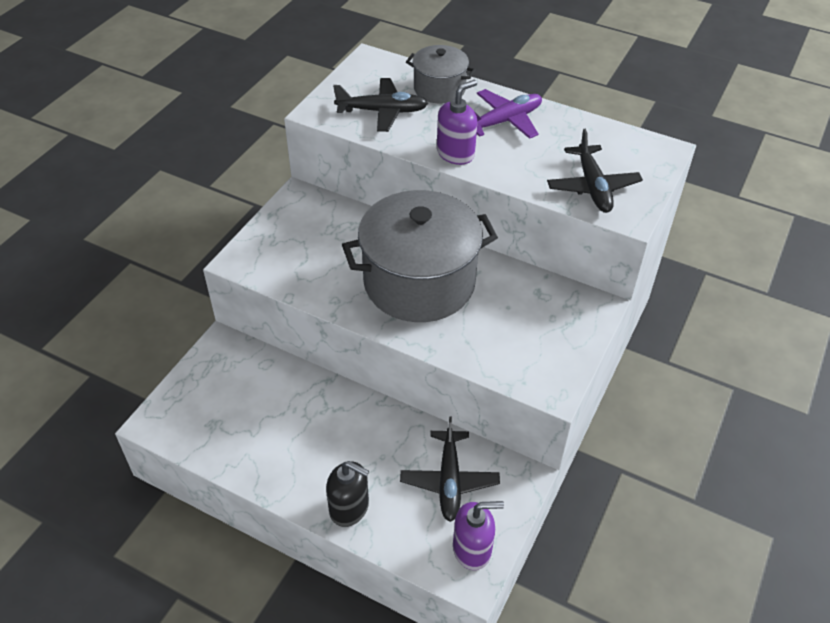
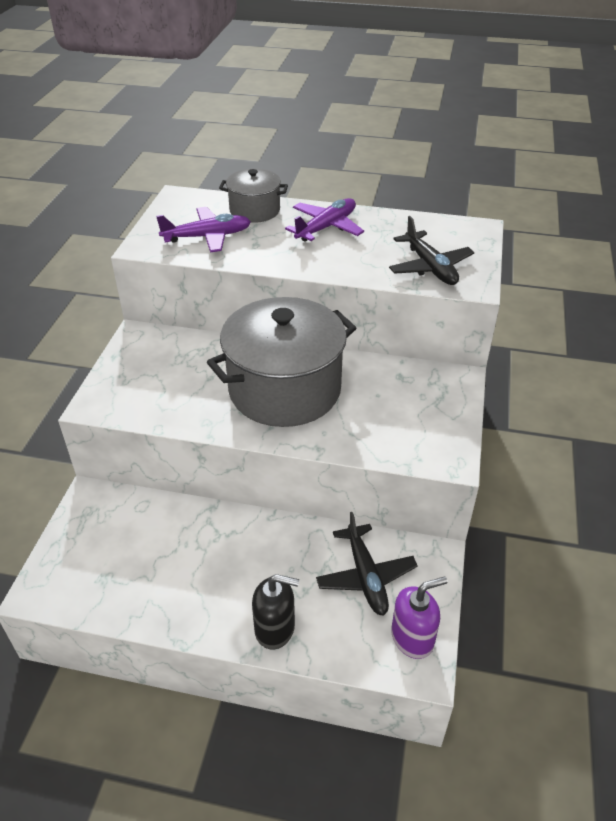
camera: 15 degrees left, 5 degrees down
black plane [333,78,428,132] -> purple plane [156,207,251,253]
purple soap dispenser [437,80,477,165] -> none

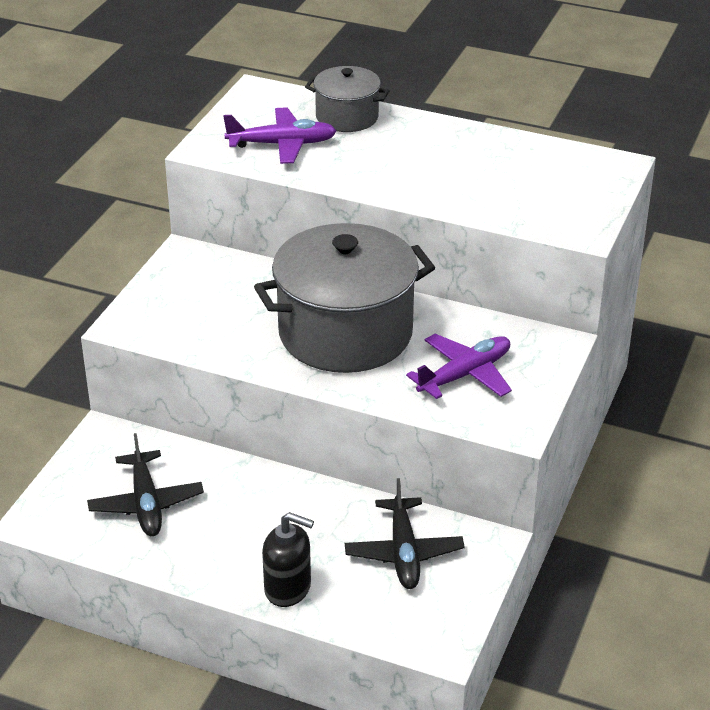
camera: 10 degrees right, 5 degrees down
purple plane [285,198,364,241] -> purple plane moved to [406,334,512,399]
black plane [389,216,474,285] -> black plane moved to [87,433,204,536]
purple soap dispenser [391,576,448,659] -> none

